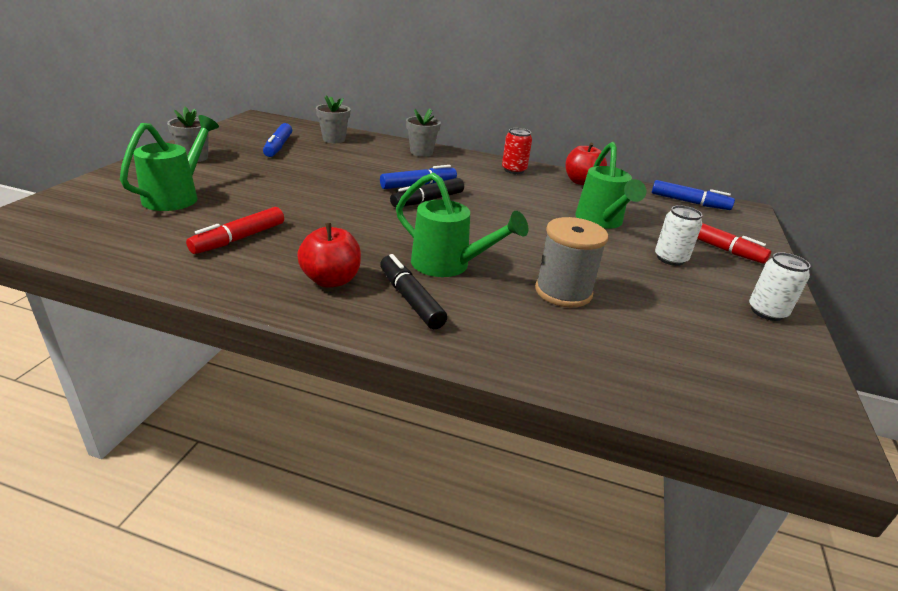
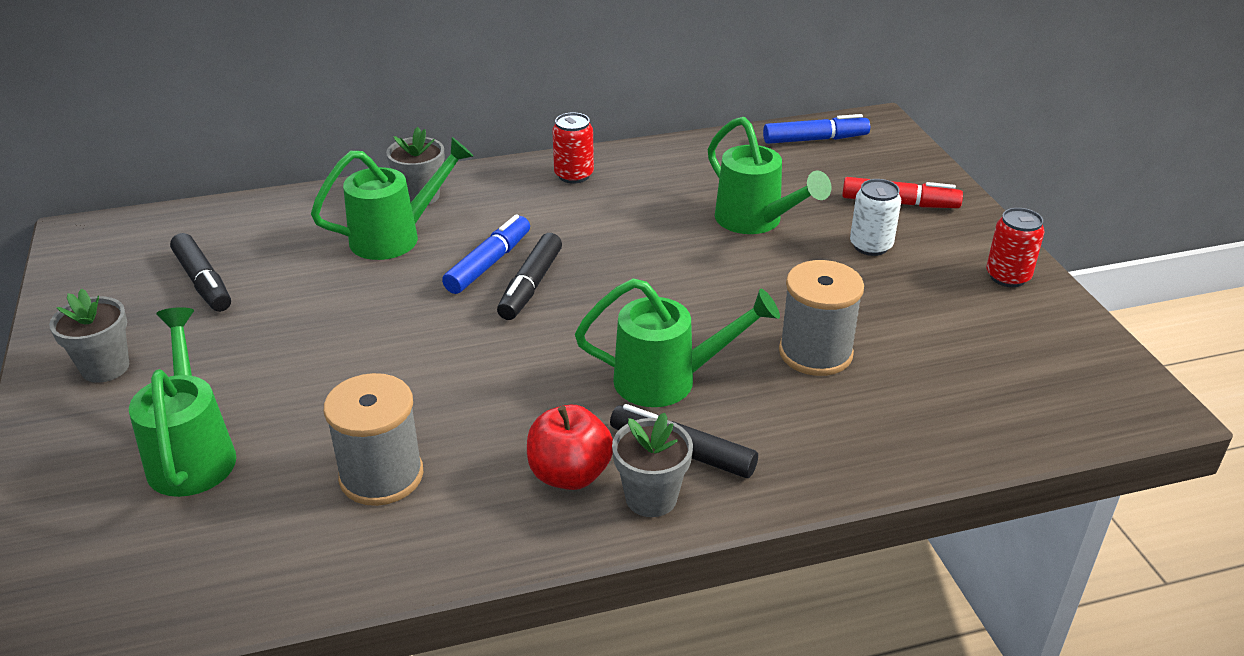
camera: 30 degrees left, 5 degrees up
red marker [186,207,284,254] -> grey spool [324,373,423,506]
blue marker [263,123,292,157] -> black marker [170,233,231,312]
grey flower pot [316,95,350,143] -> grey flower pot moved to [612,412,693,517]
red apple [566,143,607,185] -> none
white can [749,252,811,321] -> red can [986,208,1045,287]
none -> green watering can [311,137,473,260]

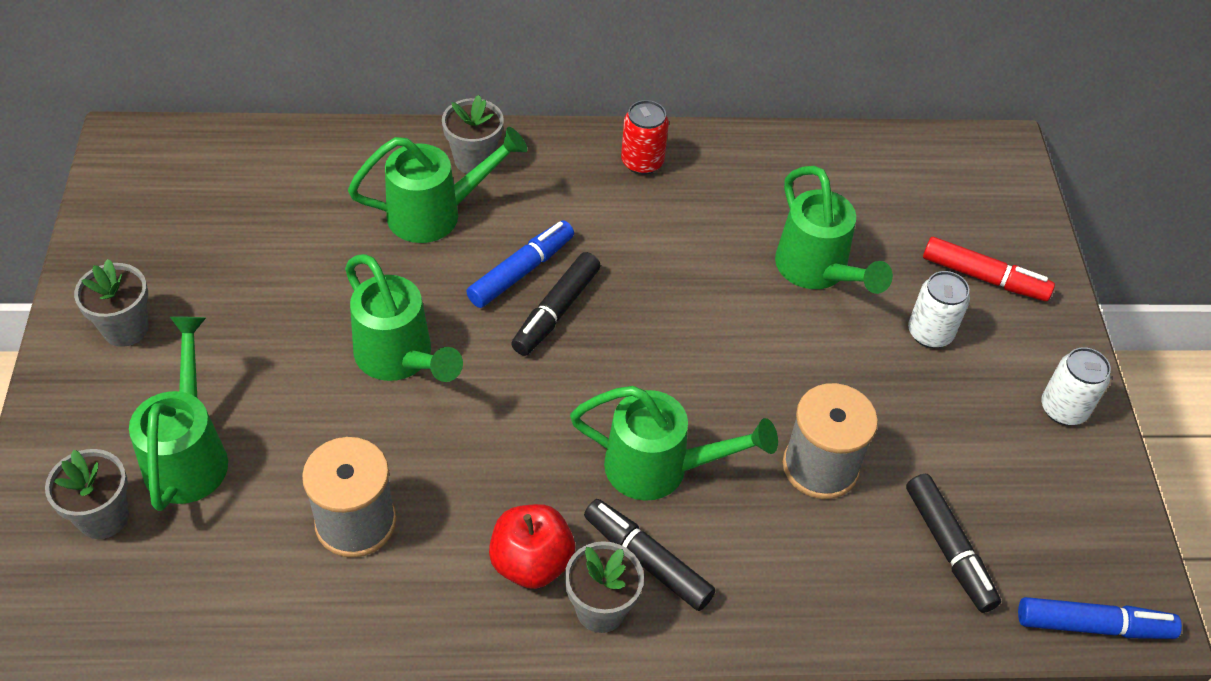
camera: 10 degrees right, 15 degrees up
black marker [170,233,231,312] -> black marker moved to [906,474,1001,613]
blue marker [763,114,870,144] -> blue marker moved to [1018,597,1182,639]
red can [986,208,1045,287] -> white can [1041,347,1111,425]
none -> grey flower pot [45,449,129,539]
none -> green watering can [345,254,463,382]

